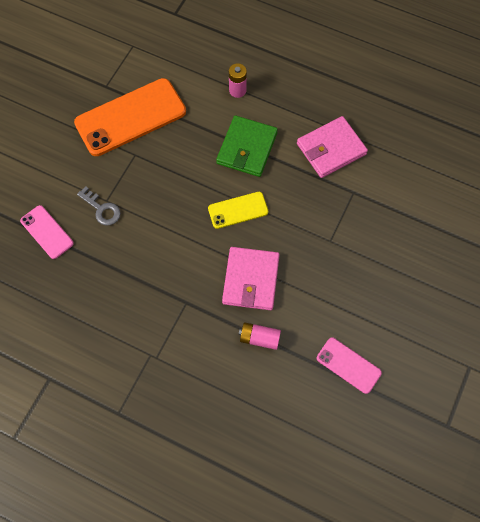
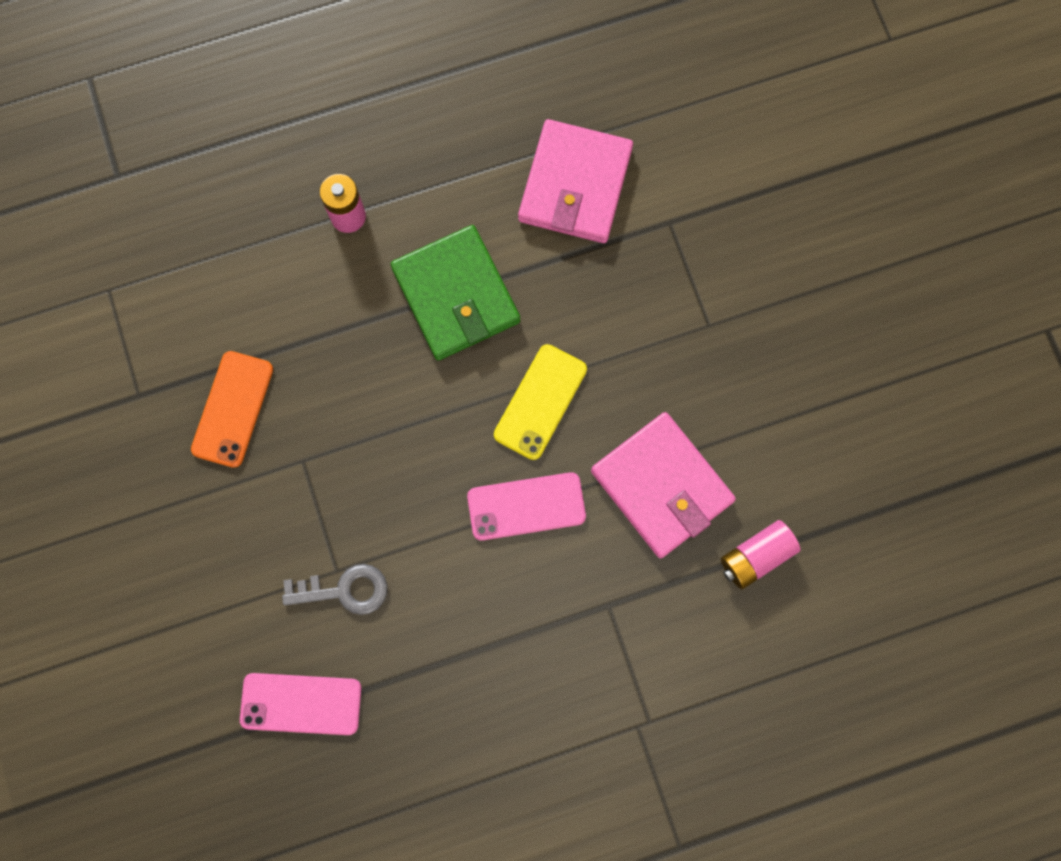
camera: 45 degrees left, 10 degrees up
orange phone [74,78,186,156] -> orange phone [191,351,273,468], size x0.51
pink phone [317,338,382,394] -> pink phone moved to [467,472,586,541]

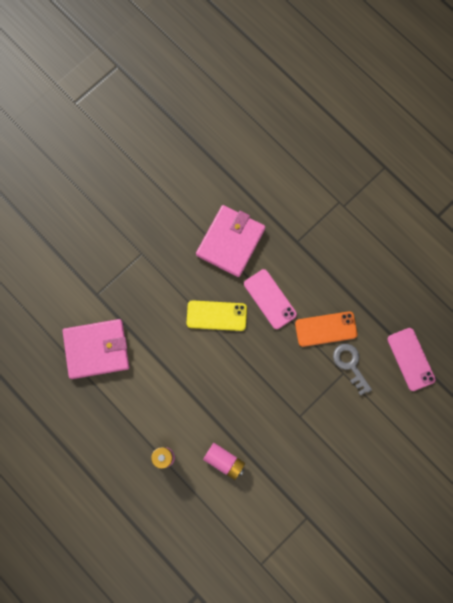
camera: 115 degrees left, 0 degrees up
orange phone [191,351,273,468] -> orange phone moved to [295,311,357,347]
green wallet [391,225,520,360] -> none
pink battery [721,520,801,589] -> pink battery moved to [203,443,245,480]

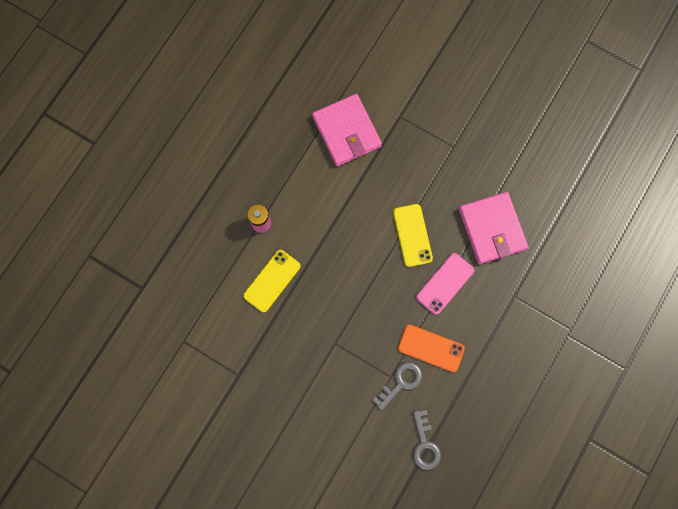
camera: 75 degrees right, 0 degrees up
pink wallet [196,205,265,277] -> pink wallet turned 60 degrees clockwise [459,192,528,264]
pink battery [203,443,245,480] -> yellow phone [243,250,301,312]
orange phone [295,311,357,347] -> orange phone turned 45 degrees counterclockwise [398,324,465,372]
pink phone [387,328,435,391] -> grey key [413,410,441,470]

